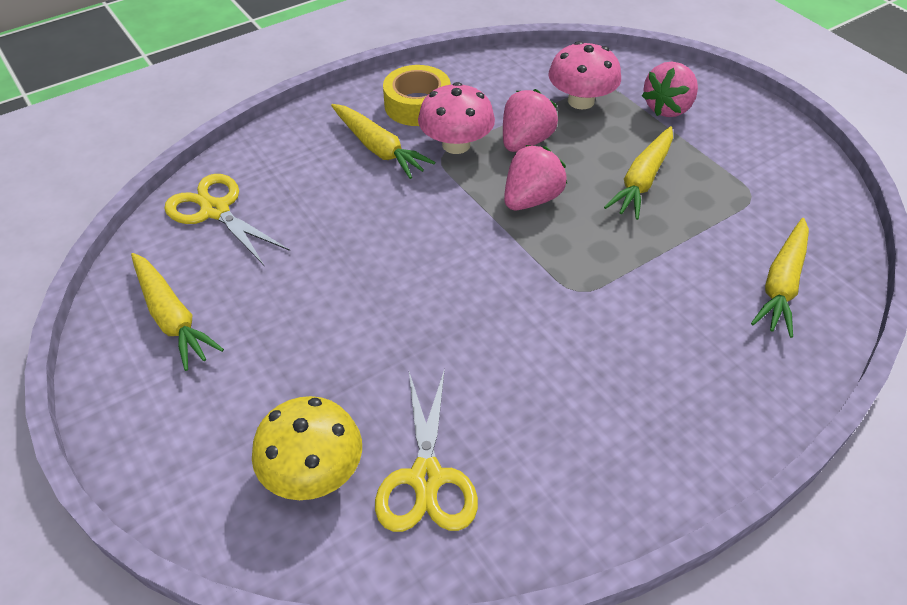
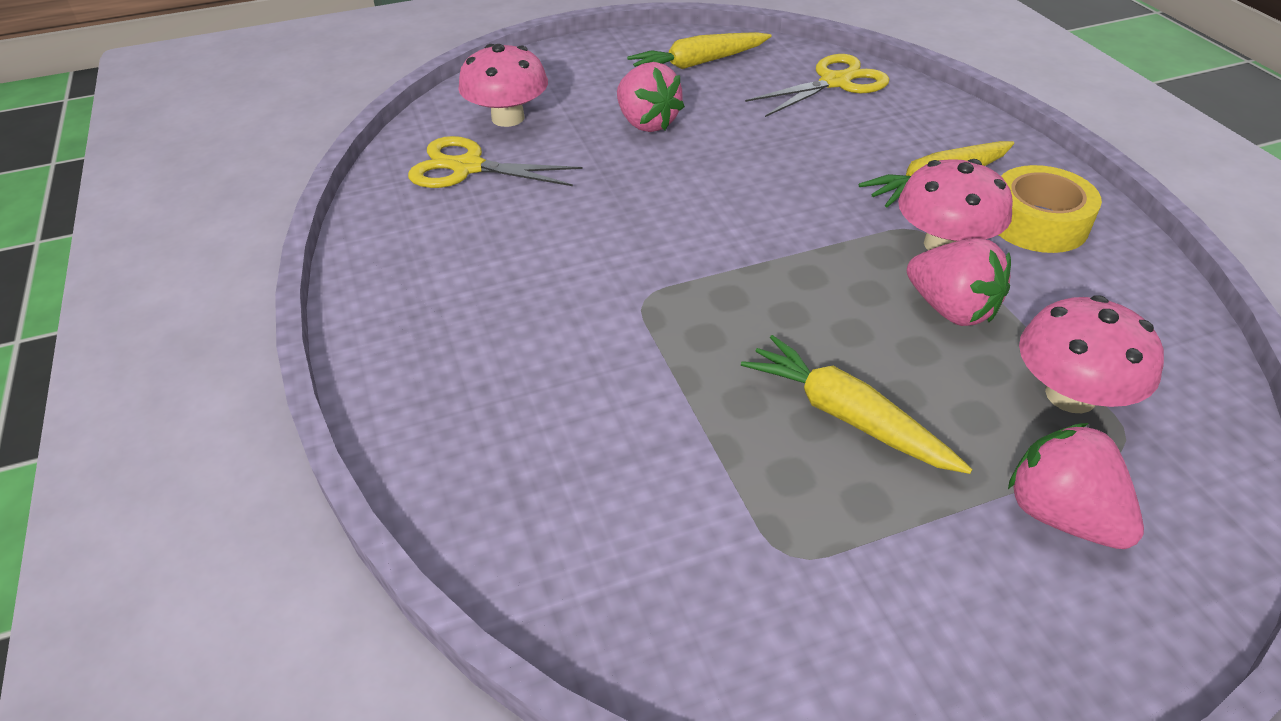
camera: 105 degrees right, 5 degrees down
yellow mushroom [252,396,362,500] -> pink mushroom [458,44,548,127]
pink strawberry [504,145,567,210] -> pink strawberry moved to [617,62,685,132]
yellow carrot [751,218,809,338] -> none

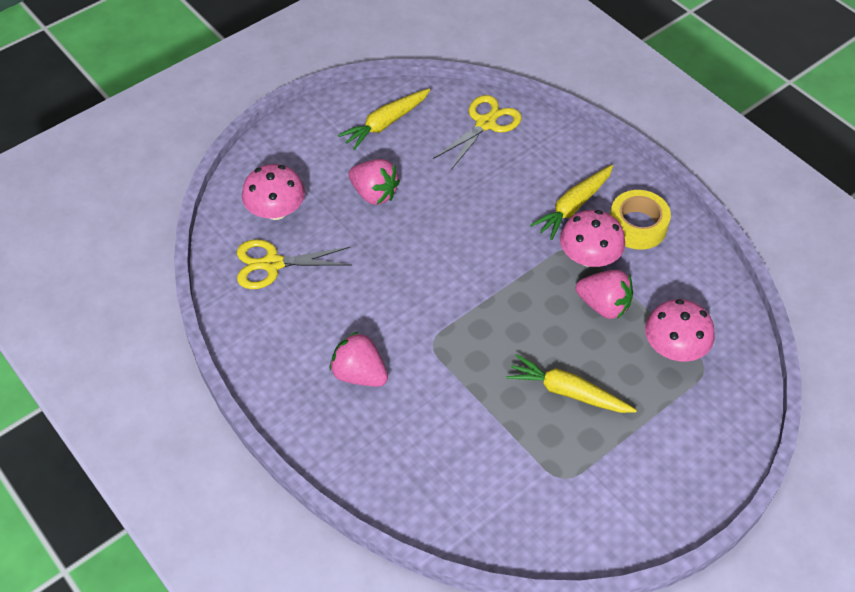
camera: 20 degrees left, 10 degrees up
pink strawberry [1008,423,1144,549] -> pink strawberry moved to [330,331,388,387]

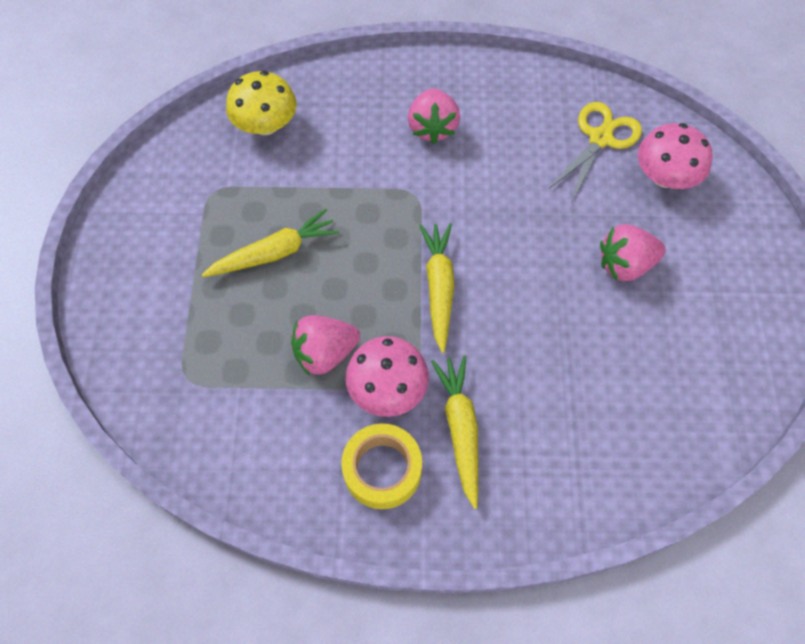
camera: 130 degrees right, 10 degrees up
pink strawberry [330,331,388,387] -> pink strawberry turned 105 degrees clockwise [408,88,460,144]
yellow carrot [338,88,430,150] -> yellow carrot moved to [419,223,454,353]
yellow scissors [433,95,522,170] -> none
pink mushroom [645,299,715,362] -> none
none -> yellow mushroom [226,71,297,135]

